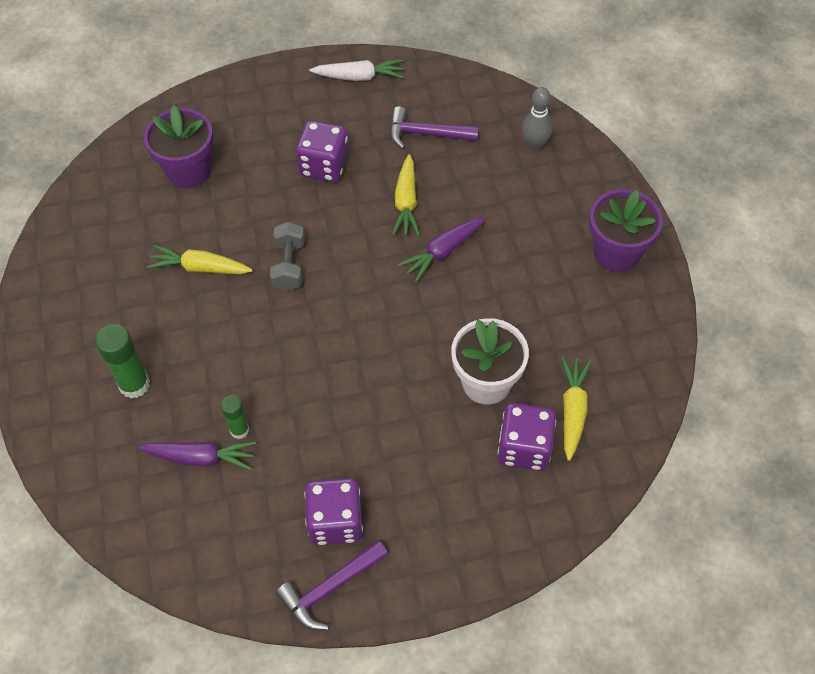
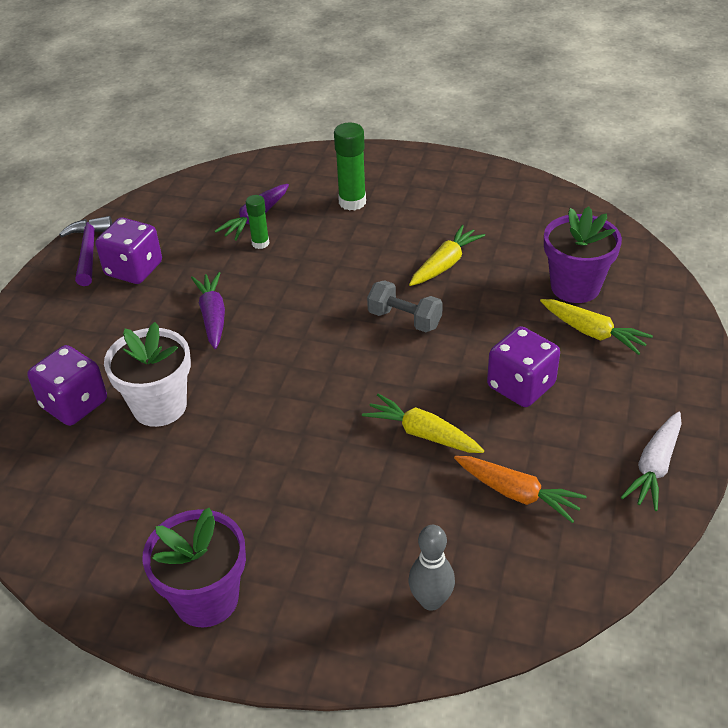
camera: 120 degrees right, 15 degrees down
purple hammer [390,106,479,149] -> orange carrot [454,456,587,523]
purple carrot [398,217,486,282] -> purple carrot moved to [191,272,225,349]
yellow carrot [561,357,592,461] -> yellow carrot moved to [540,299,653,355]

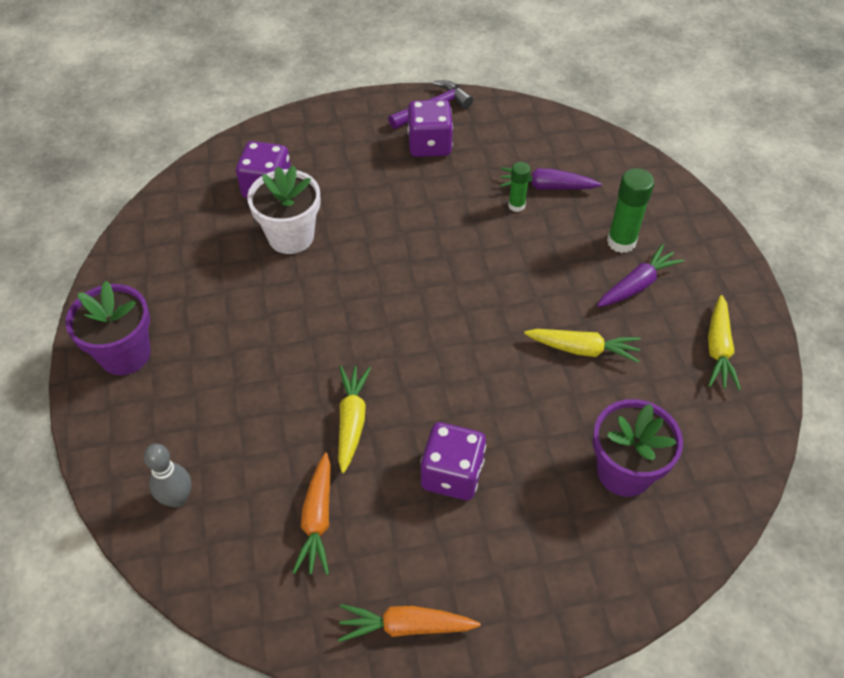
camera: 60 degrees right, 10 degrees up
purple carrot [191,272,225,349] -> purple carrot moved to [597,244,684,307]
grey dumbbell [367,280,443,332] -> none
yellow carrot [540,299,653,355] -> yellow carrot moved to [708,295,741,391]
white carrot [621,412,682,511] -> orange carrot [338,604,481,642]

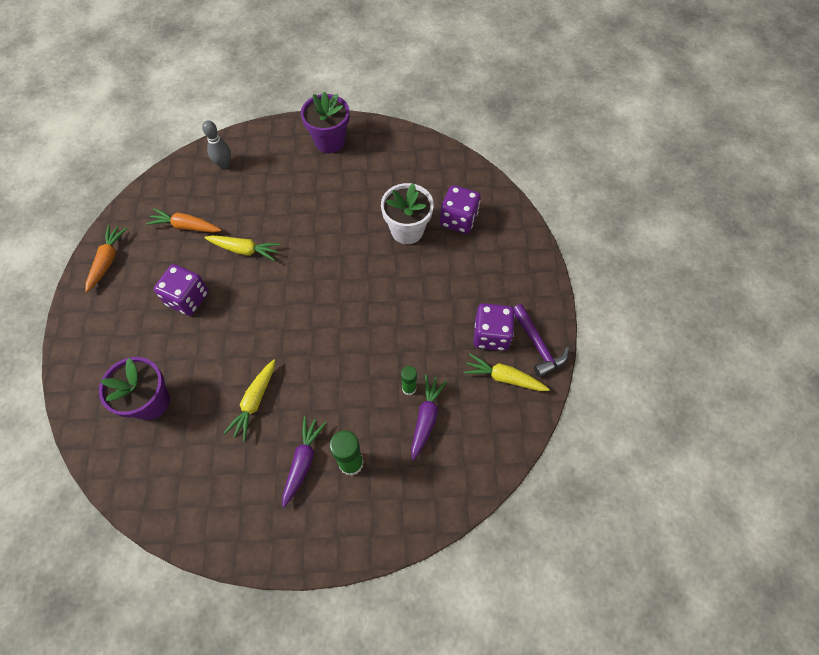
camera: 100 degrees right, 10 degrees up
purple carrot [597,244,684,307] -> purple carrot turned 135 degrees counterclockwise [282,416,326,508]
yellow carrot [708,295,741,391] -> yellow carrot moved to [463,353,550,391]

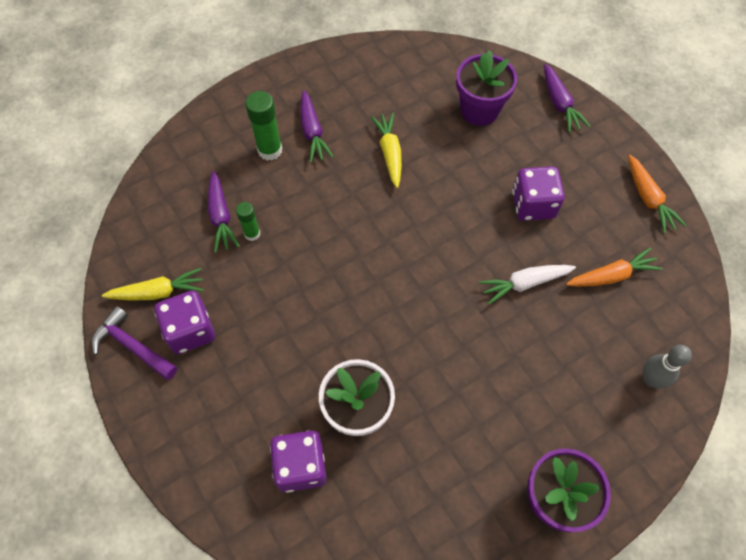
camera: 150 degrees right, 0 degrees up
yellow carrot [204,235,281,261] -> white carrot [479,265,576,305]
none -> purple carrot [544,64,590,133]

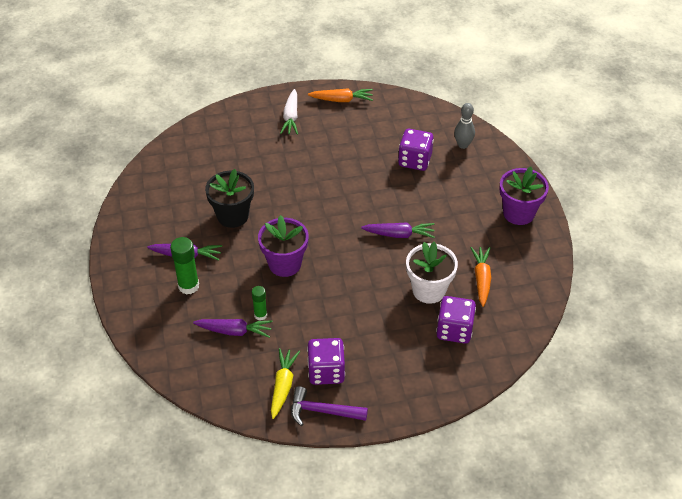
camera: 70 degrees left, 15 degrees down
purple hammer [92,306,177,380] -> purple hammer turned 45 degrees clockwise [291,386,368,426]
yellow carrot [370,112,402,188] -> black flower pot [205,169,254,228]
purple flower pot [456,50,517,126] -> purple flower pot moved to [258,215,309,277]
white carrot [479,265,576,305] -> white carrot moved to [280,89,298,135]
purple dice [512,166,565,221] -> purple dice moved to [398,129,434,171]
purple carrot [544,64,590,133] -> purple carrot moved to [361,222,435,238]
orange carrot [566,247,663,287] -> orange carrot moved to [470,247,491,307]

